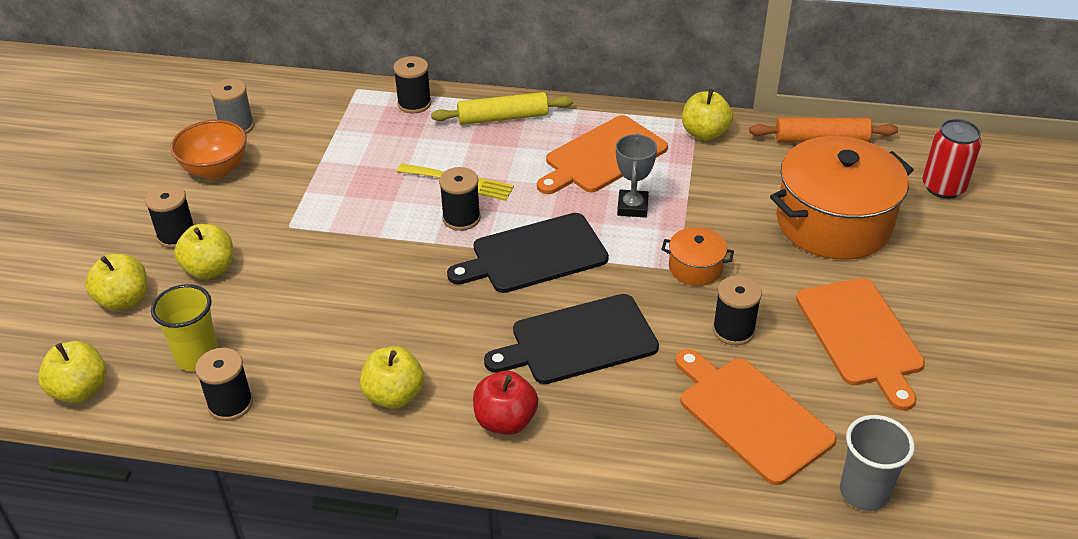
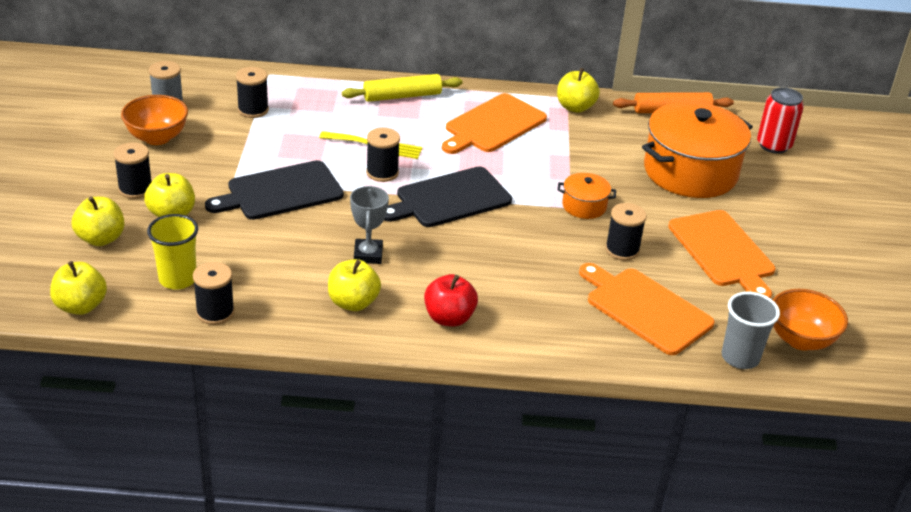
camera: 10 degrees left, 5 degrees down
black spool [393,56,432,113] -> black spool moved to [236,67,269,118]
black cutting board [484,294,659,384] -> black cutting board moved to [205,160,344,220]
grey trophy [616,134,657,218] -> grey trophy moved to [350,186,389,264]
none -> orange bowl [773,289,848,351]

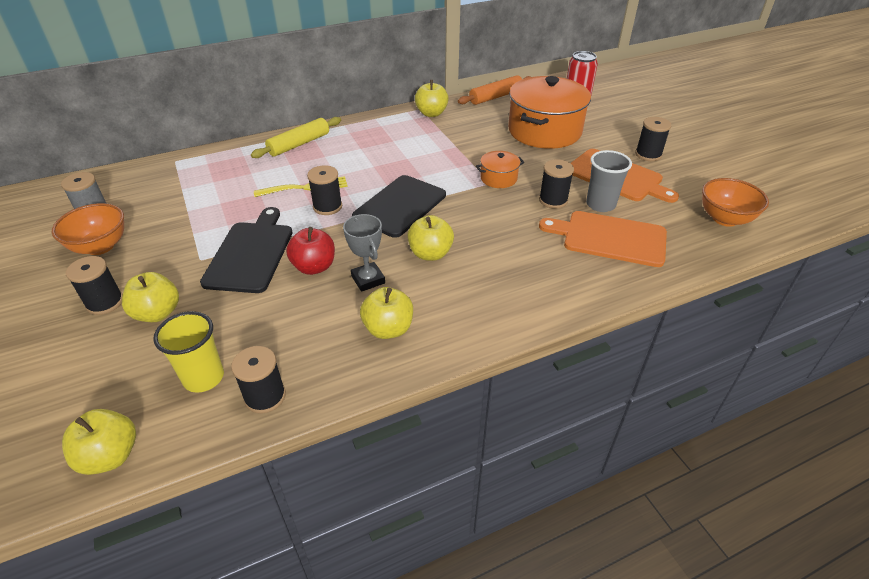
camera: 25 degrees left, 5 degrees up
yellow apple [72,196,125,246] -> yellow apple moved to [407,215,454,261]
black cutting board [205,160,344,220] -> black cutting board turned 150 degrees clockwise [200,207,293,293]
black spool [236,67,269,118] -> black spool moved to [635,117,671,161]
red apple [424,274,478,327] -> red apple moved to [286,227,335,275]
orange cutting board [442,93,547,154] -> none
grey cup [722,292,780,369] -> grey cup moved to [586,150,632,212]

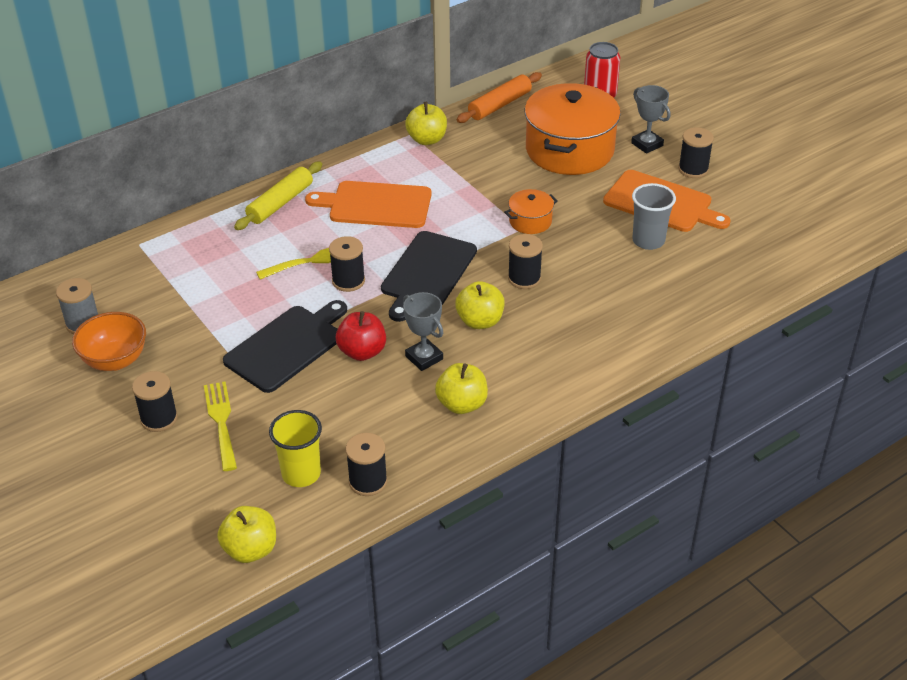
camera: 10 degrees left, 0 degrees up
yellow apple [122,272,179,322] -> yellow fork [204,381,237,471]
black cutting board [200,207,293,293] -> black cutting board turned 45 degrees clockwise [223,300,347,393]
black spool [539,159,574,209] -> black spool moved to [508,234,543,289]
orange cutting board [539,211,667,267] -> orange cutting board moved to [305,181,432,228]
orange bowl [702,178,769,227] -> none
none -> grey trophy [631,85,671,154]

